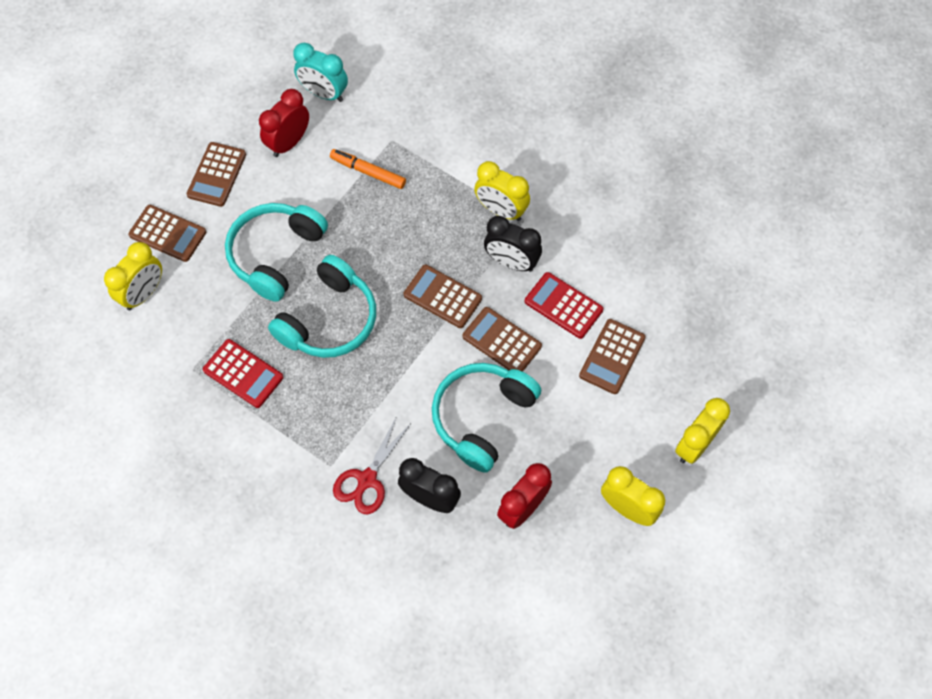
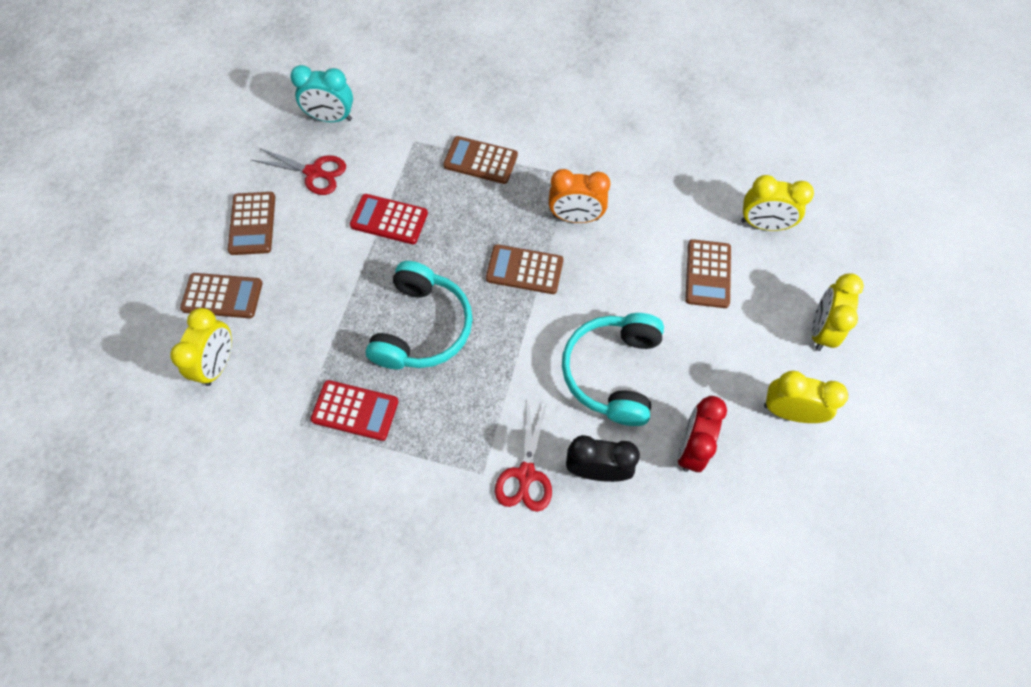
camera: 20 degrees left, 0 degrees up
turquoise headphones [225,203,328,302] -> none
red clock [259,89,309,157] -> red scissors [252,148,346,195]
orange marker [330,149,406,189] -> none
brown calculator [462,307,542,372] -> brown calculator moved to [443,136,518,184]
yellow clock [474,161,530,221] -> yellow clock moved to [741,175,814,231]
black clock [484,216,542,272] -> orange clock [549,169,610,223]
red calculator [525,272,603,339] -> red calculator moved to [350,194,428,244]

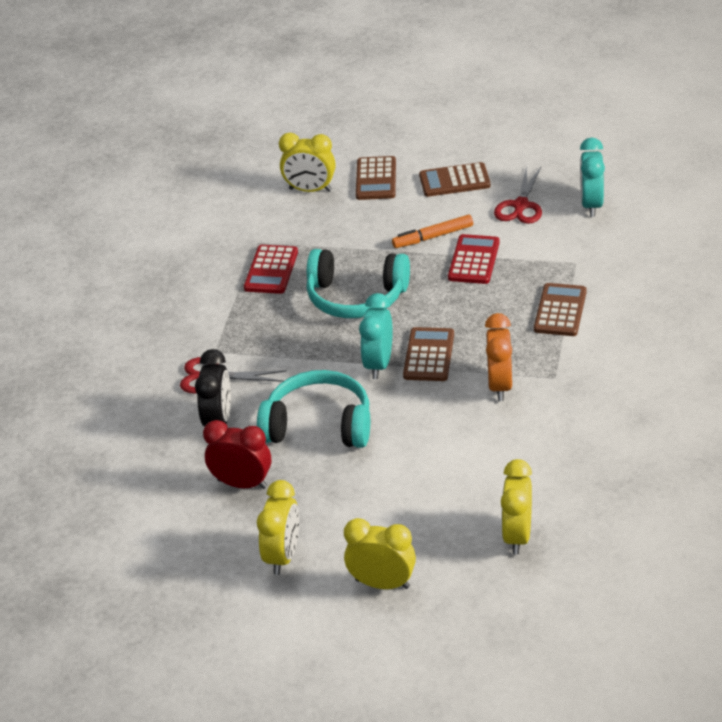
camera: 90 degrees right, 25 degrees down
brown calculator [685,239,731,308] -> none
none -> turquoise clock [359,293,393,379]
none -> orange marker [392,215,473,248]

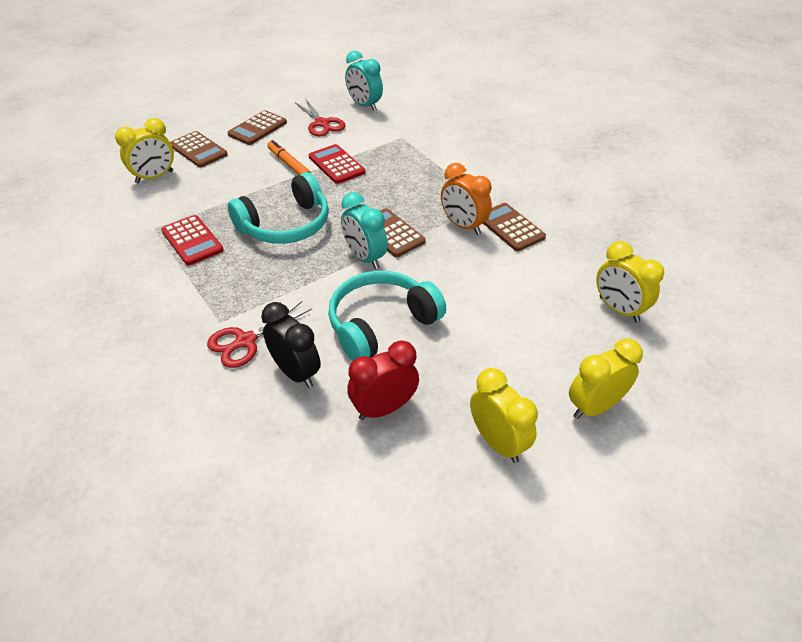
camera: 50 degrees left, 5 degrees up
orange marker [392,215,473,248] -> orange marker turned 120 degrees clockwise [267,140,311,175]
brown calculator [534,283,587,336] -> brown calculator moved to [483,203,546,251]

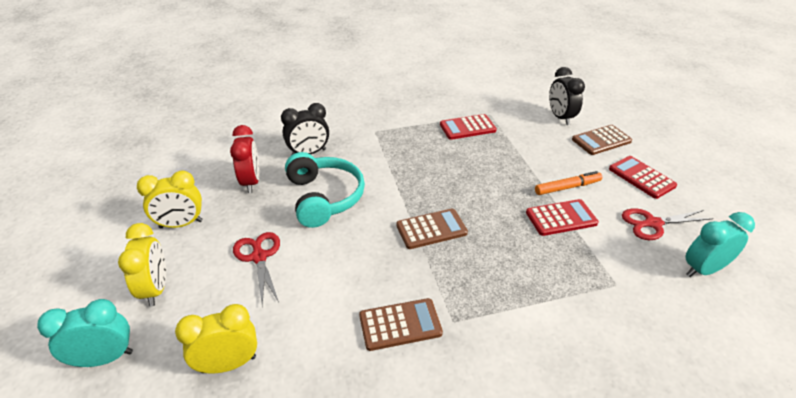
camera: 110 degrees right, 5 degrees down
yellow clock [115,118,174,183] -> black clock [549,67,585,125]
red scissors [207,301,312,368] -> red scissors moved to [233,232,280,306]
brown calculator [227,110,287,145] -> red calculator [609,156,677,199]
turquoise headphones [228,172,329,244] -> none
turquoise clock [341,192,388,269] -> turquoise clock moved to [37,299,133,367]
orange clock [441,163,492,235] -> none

